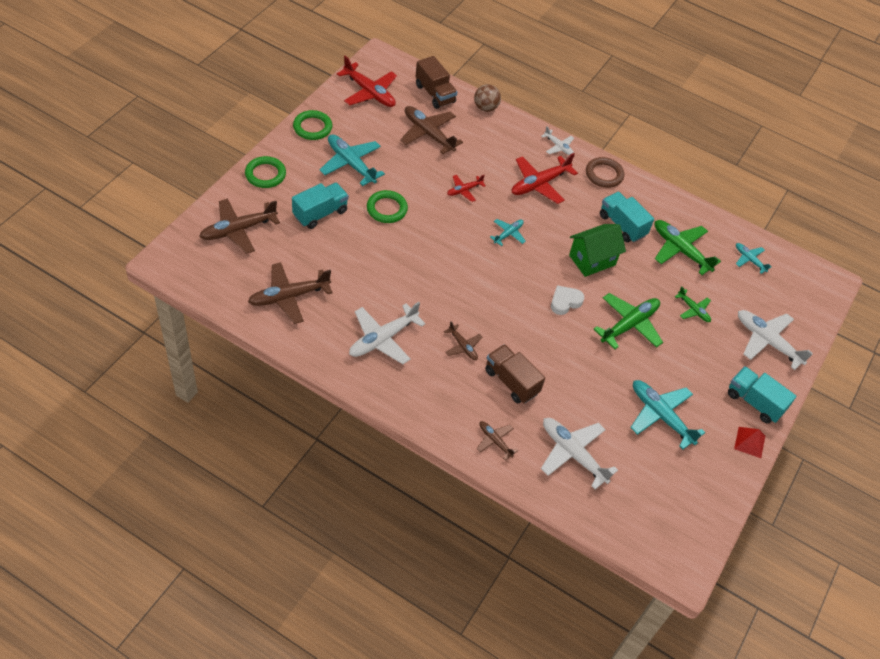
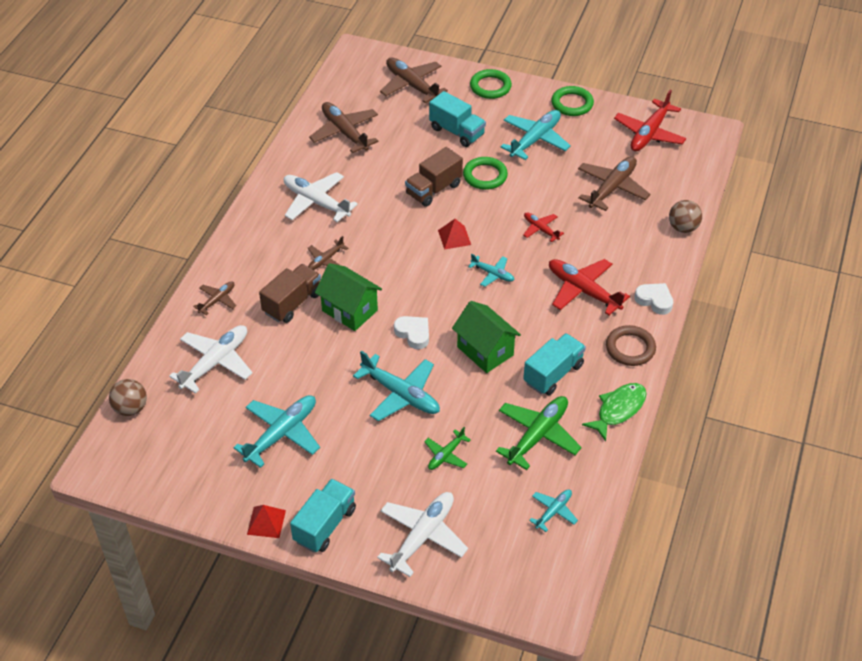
camera: 85 degrees right, 5 degrees down
brown truck [415,56,457,109] -> brown truck moved to [405,147,463,207]
white plane [541,126,574,155] -> white heart [635,283,673,315]
green plane [594,293,663,349] -> turquoise plane [353,351,440,421]
none -> brown ball [109,379,147,416]
none -> green house [315,263,382,331]
none -> red pyramid [438,219,471,250]
none -> green fish [582,383,646,441]

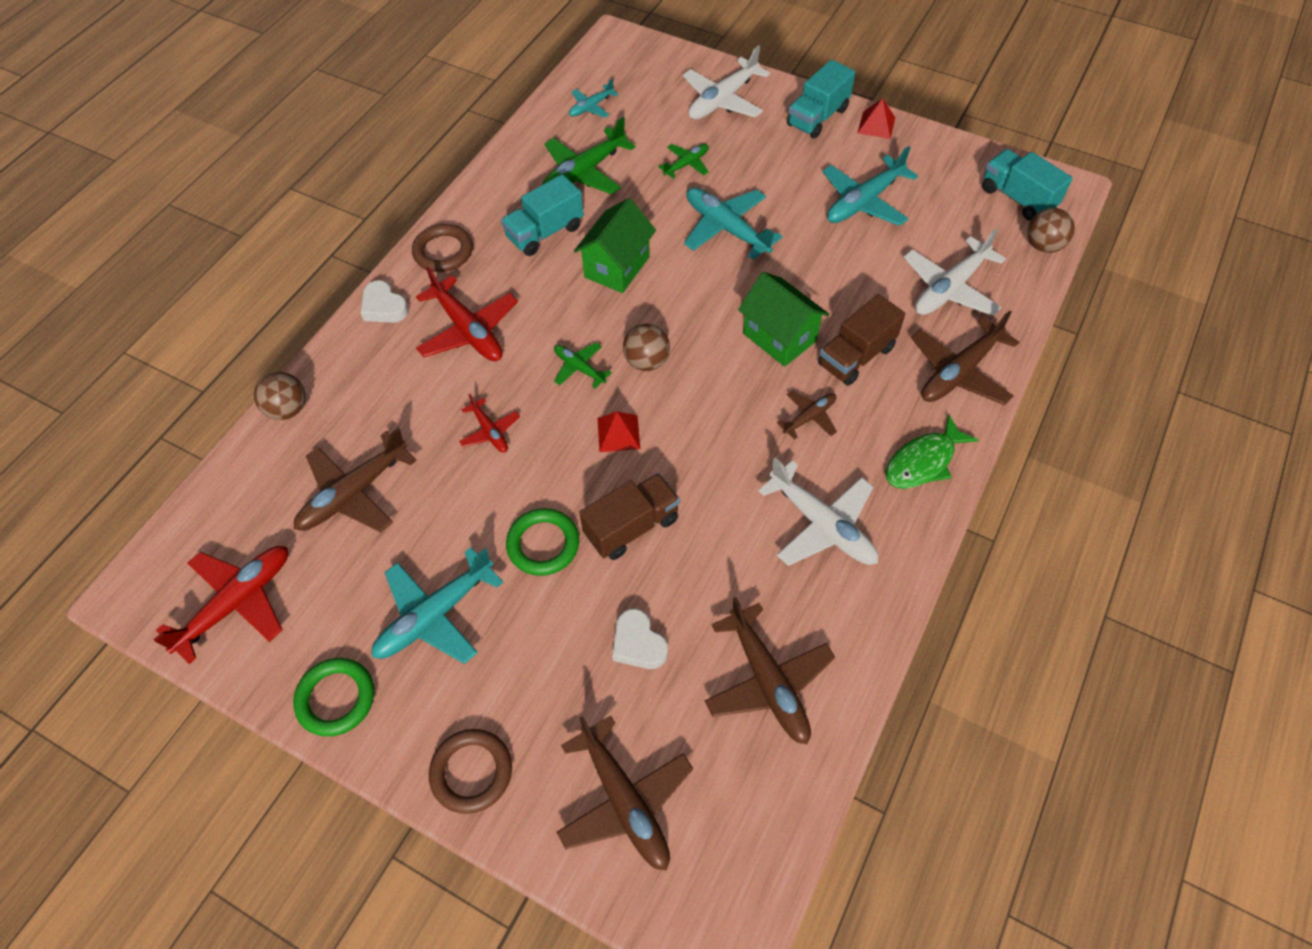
camera: 170 degrees left, 10 degrees up
brown plane [193,282,236,315] -> brown plane [911,310,1019,405], size x1.83
white heart [394,316,429,349] -> white heart moved to [612,608,668,669]
turquoise truck [429,91,486,147] -> turquoise truck moved to [982,149,1073,221]
green house [452,301,521,373] -> green house turned 60 degrees clockwise [574,198,656,293]
turquoise plane [468,254,514,287] -> green plane [554,343,612,388]
green ring [470,69,512,99] -> brown ring [429,729,512,814]
green fish [582,383,646,441] -> green fish moved to [886,415,978,489]
none -> brown ball [623,324,670,371]

